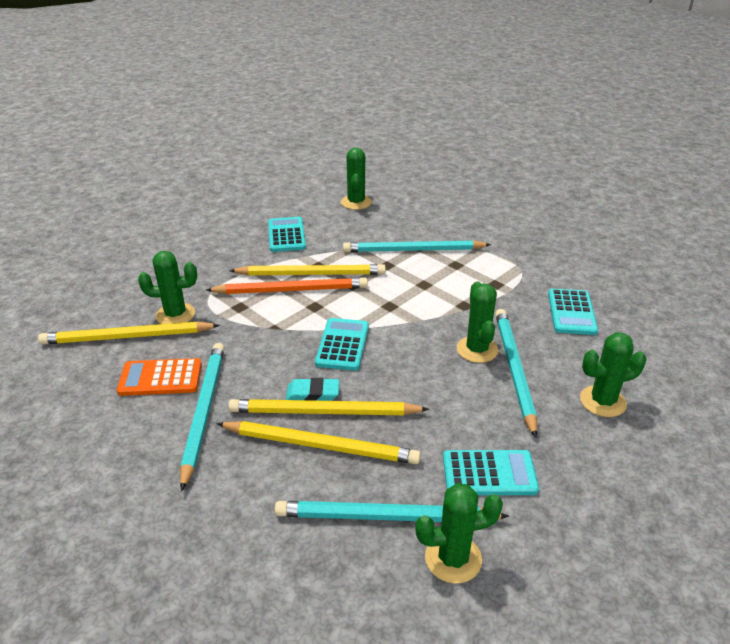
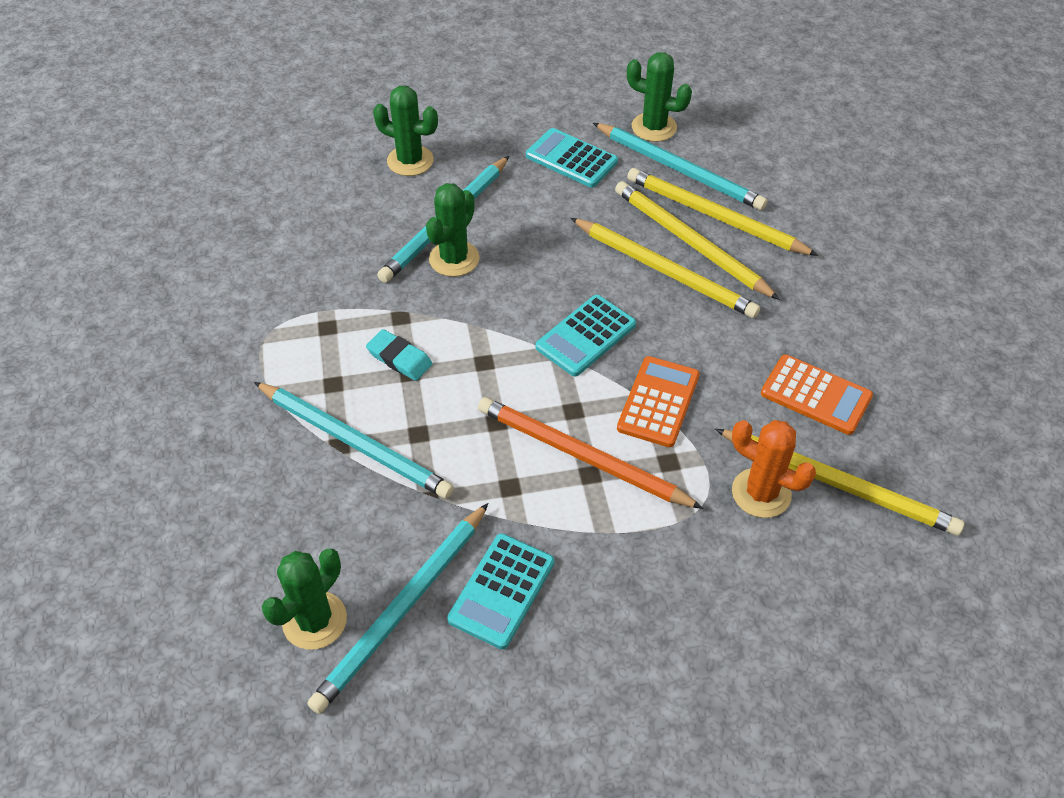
camera: 145 degrees left, 15 degrees up
green cactus [138,251,197,324] -> orange cactus [732,420,816,518]
turquoise pencil [180,343,225,491] -> turquoise pencil moved to [307,503,488,714]
yellow pencil [229,264,386,276] -> yellow pencil moved to [627,168,818,256]
turquoise eraser [286,378,339,401] -> turquoise eraser moved to [366,329,433,381]
turquoise calculator [548,288,598,335] -> none
none -> orange calculator [617,356,700,447]

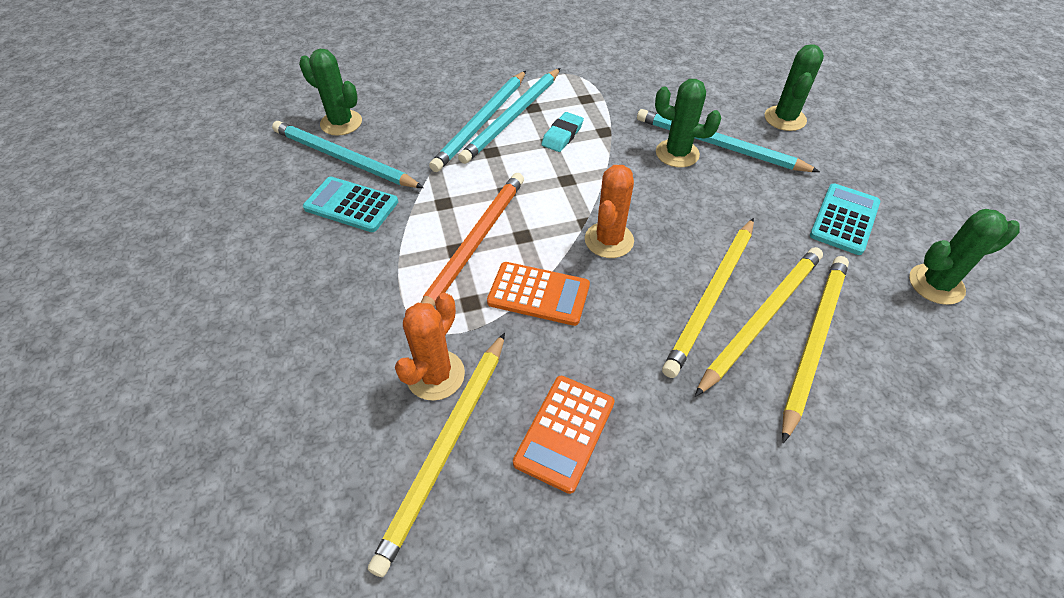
camera: 85 degrees right, 0 degrees up
turquoise calculator [536,295,636,377] -> orange cactus [585,165,634,258]
turquoise pencil [593,123,767,210] -> turquoise pencil moved to [458,68,560,164]
green cactus [627,52,692,142] -> green cactus turned 60 degrees clockwise [909,209,1020,305]

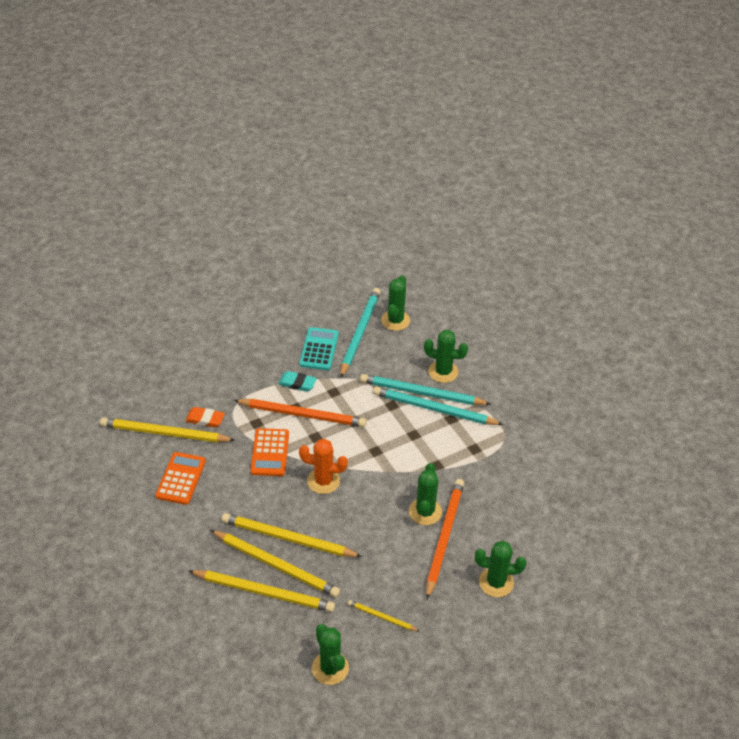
camera: 75 degrees right, 5 degrees down
orange cactus [395,293,465,401] -> orange eraser [185,407,225,428]
orange calculator [513,376,615,494] -> orange calculator turned 90 degrees clockwise [155,452,206,505]
turquoise eraser [541,112,584,152] -> turquoise eraser moved to [278,371,317,392]
turquoise pencil [637,109,820,172] -> orange pencil [426,479,464,599]
turquoise calculator [810,183,880,255] -> yellow pencil [348,600,420,632]
none -> green cactus [424,330,468,383]

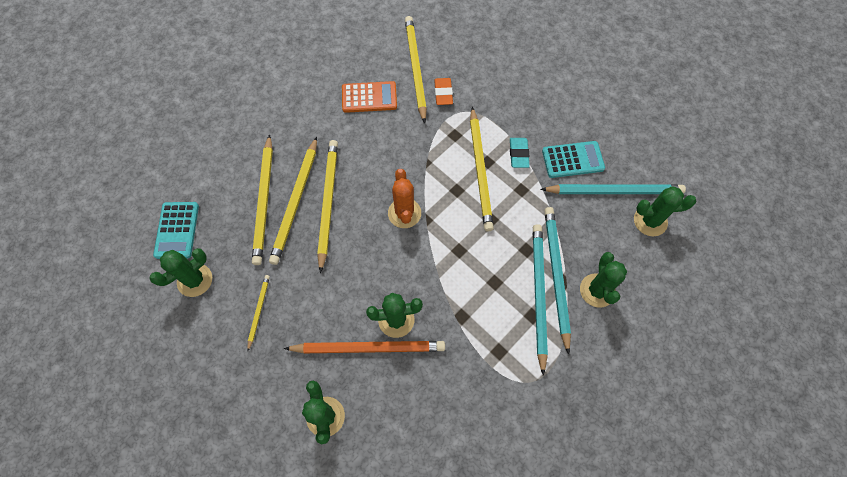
camera: 75 degrees right, 20 degrees up
orange pencil [234,399,366,427] -> yellow pencil [470,107,494,231]
orange calculator [251,428,289,476] -> none
none -> turquoise calculator [153,202,199,259]

